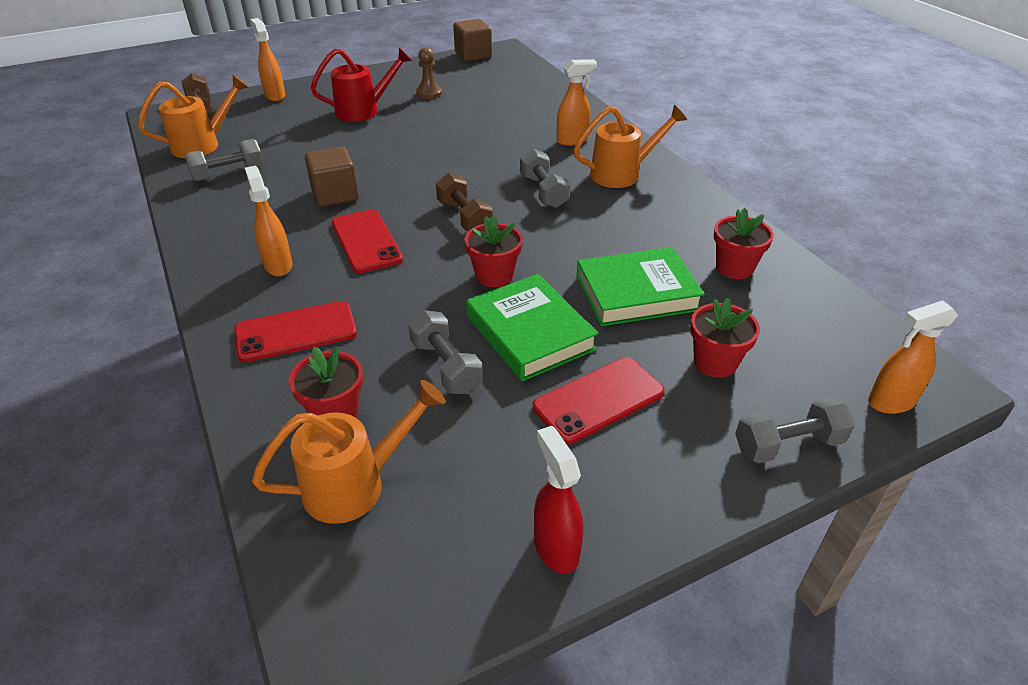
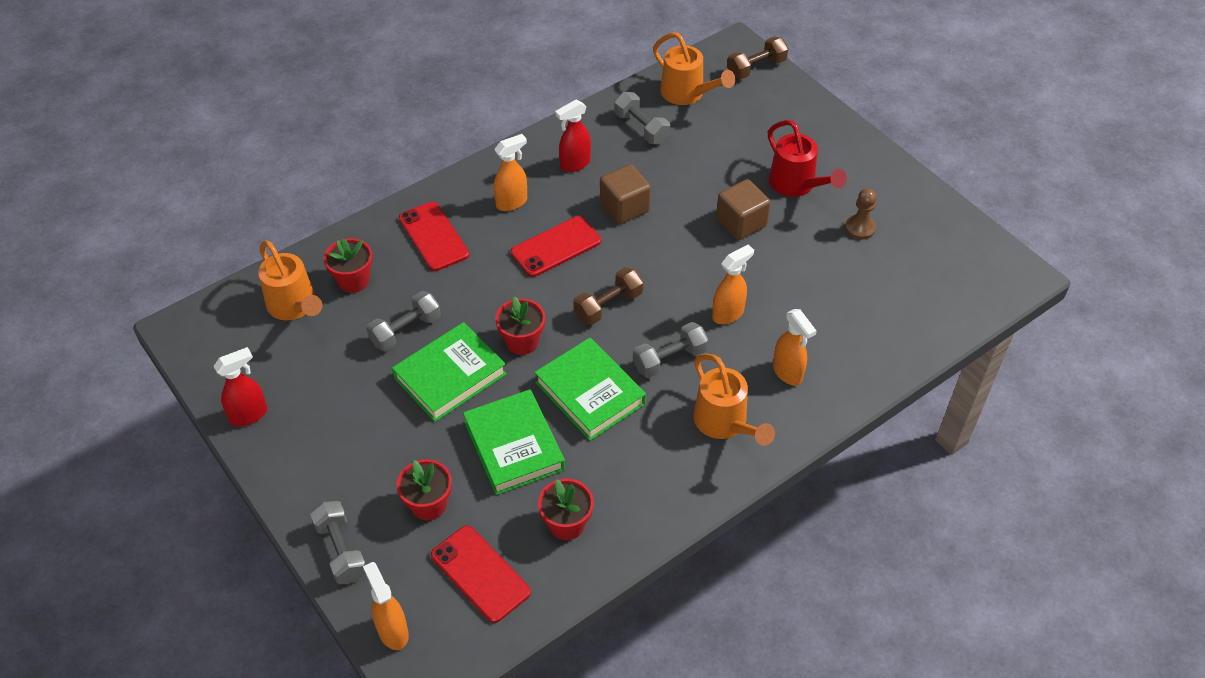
camera: 80 degrees right, 10 degrees up
orange spray bottle [250,18,285,101] -> orange spray bottle moved to [712,245,754,324]
brown cube [453,19,492,62] -> brown cube moved to [716,179,770,240]
red phone [533,357,665,444] -> red phone moved to [431,525,531,623]
none -> green book [534,338,646,441]
none -> red spray bottle [555,100,591,172]

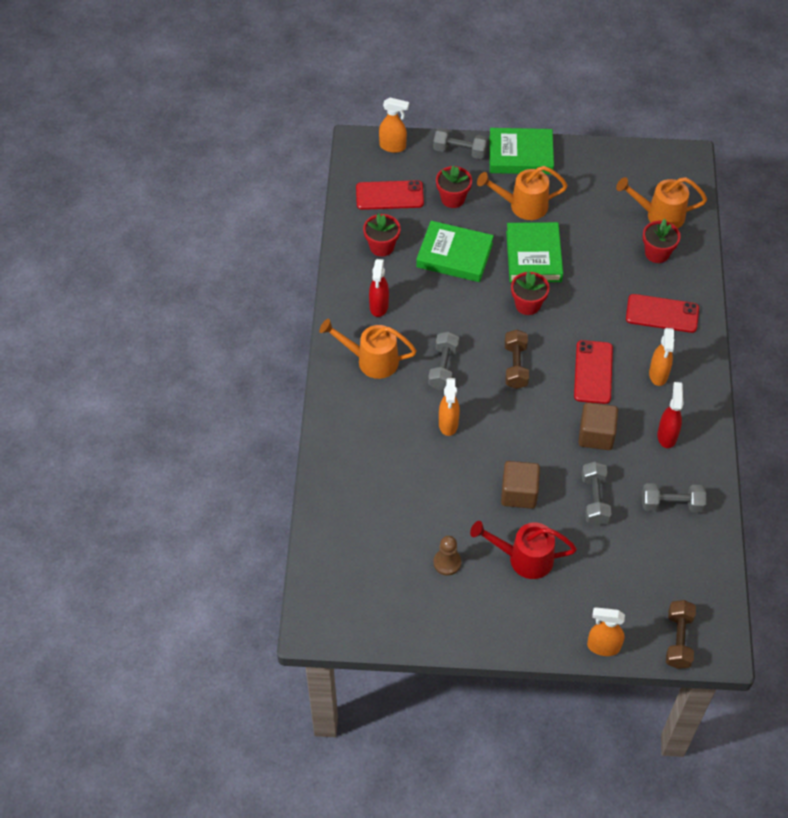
camera: 130 degrees right, 5 degrees up
red spray bottle [213,347,267,426] -> red spray bottle moved to [369,259,389,317]
grey dumbbell [366,291,441,351] -> grey dumbbell moved to [582,461,611,526]
green book [534,338,646,441] -> green book moved to [489,128,554,174]
orange watering can [653,32,735,105] -> orange watering can moved to [477,166,568,220]
orange spray bottle [773,309,817,386] -> orange spray bottle moved to [587,607,625,656]

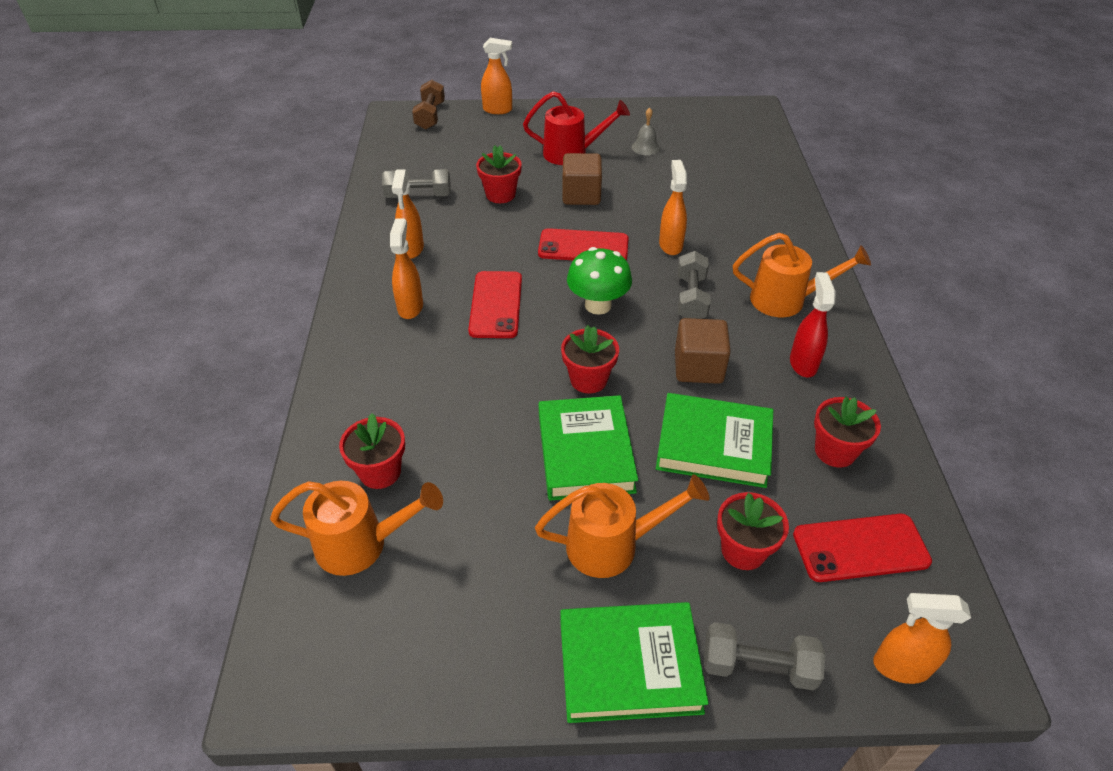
camera: 175 degrees right, 10 degrees down
brown pawn [433,536,461,575] -> grey bell [632,107,660,155]
brown dumbbell [505,330,529,389] -> green mushroom [567,247,632,315]
brown cube [578,402,618,450] -> brown cube moved to [675,318,731,384]
grey dumbbell [582,461,611,526] -> red flower pot [476,145,522,203]
red phone [626,294,699,333] -> red phone moved to [538,228,629,261]
red spray bottle [657,382,684,448] -> orange spray bottle [392,170,424,259]

